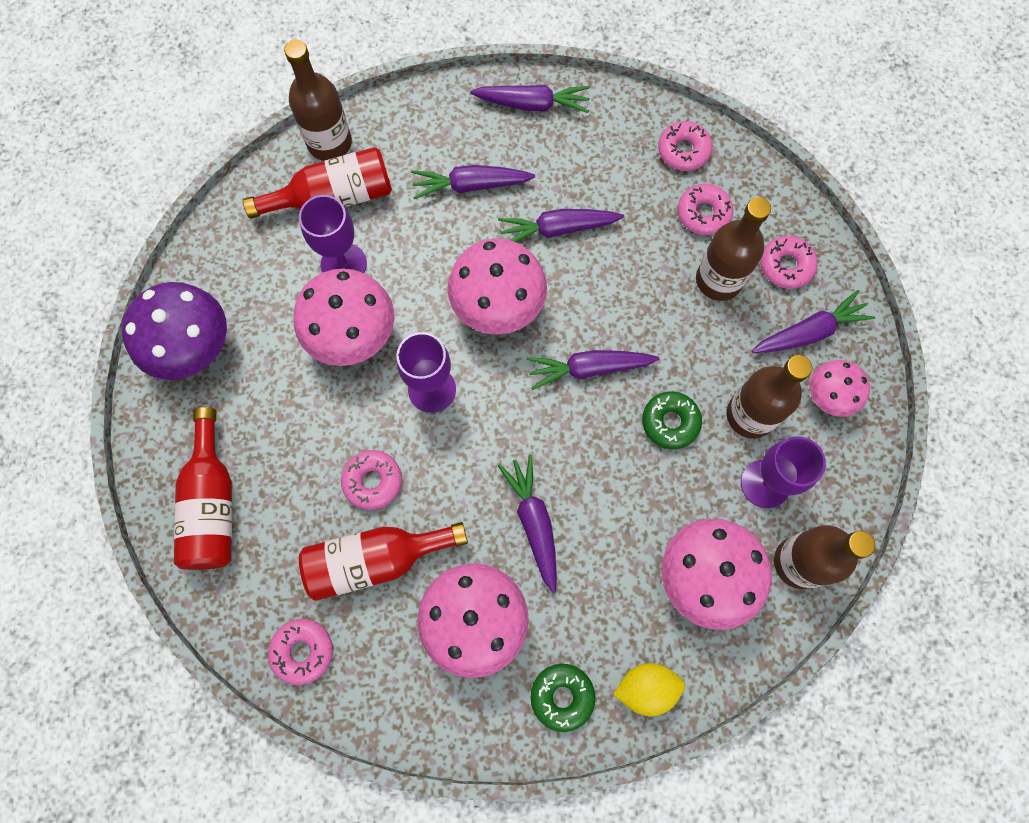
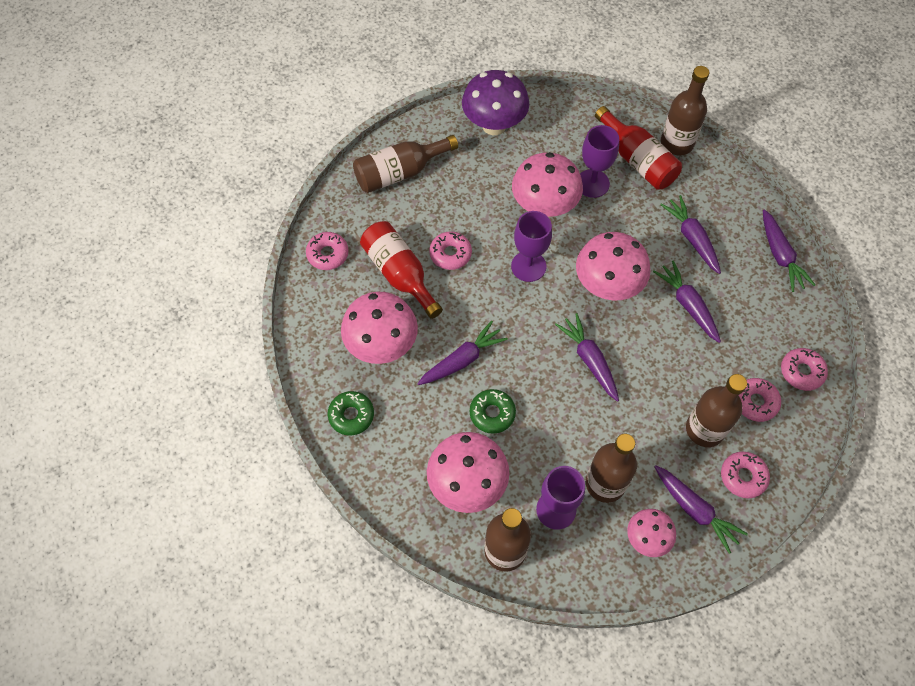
camera: 70 degrees right, 10 degrees down
red bottle [174,407,232,570] -> brown bottle [353,135,458,193]
yellow lemon [613,663,685,716] -> none
green donut [642,391,702,449] -> green donut moved to [470,389,516,434]

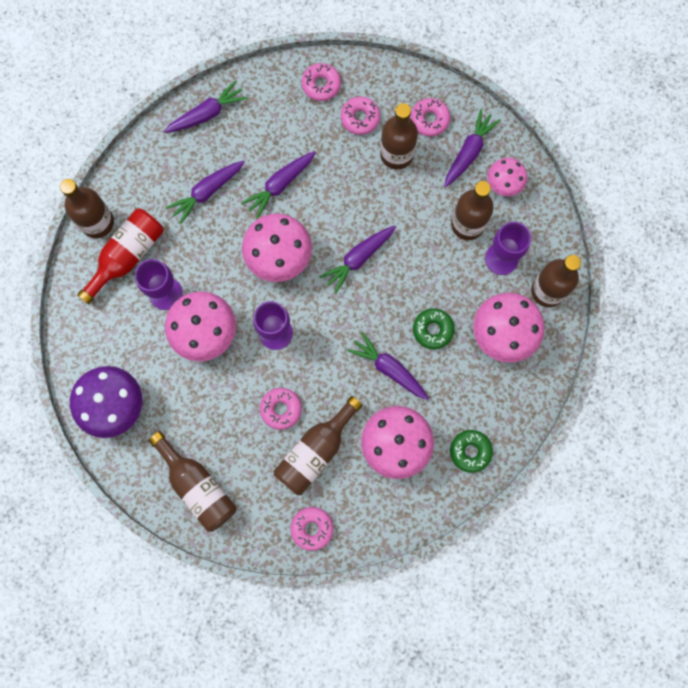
camera: 105 degrees left, 15 degrees up
red bottle [360,221,443,319] -> brown bottle [274,396,363,495]

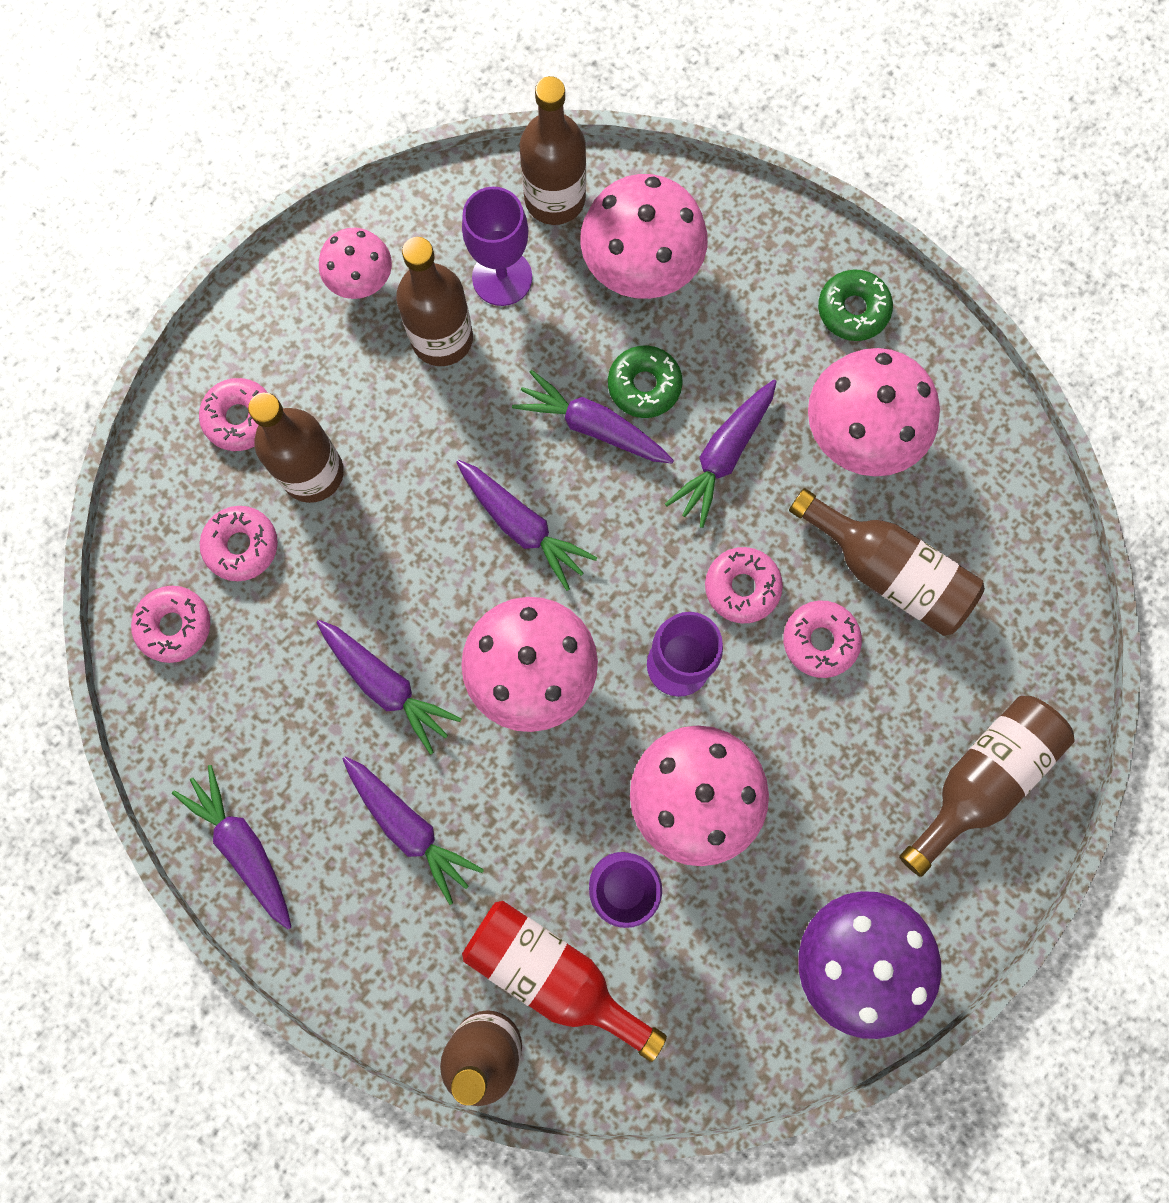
camera: 95 degrees left, 0 degrees up
pink donut [290,507,333,551] -> pink donut moved to [705,547,783,623]
purple carrot [444,109,501,187] -> purple carrot moved to [512,370,674,464]

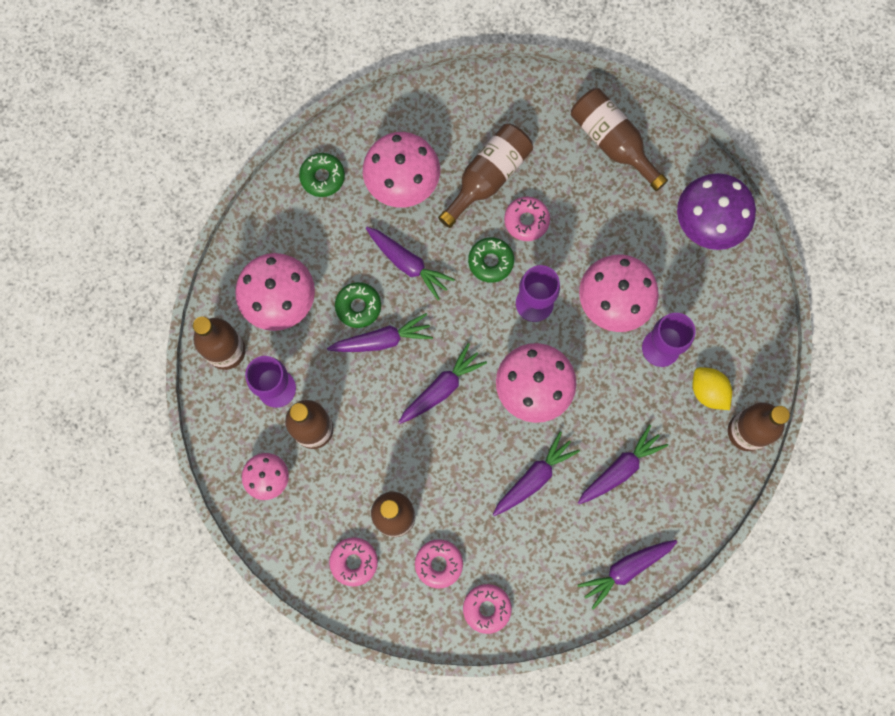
camera: 85 degrees left, 0 degrees up
red bottle [462,901,667,1062] -> yellow lemon [693,367,732,410]
purple carrot [512,370,674,464] -> purple carrot turned 135 degrees counterclockwise [327,313,433,352]
pink donut [705,547,783,623] -> green donut [468,237,514,283]

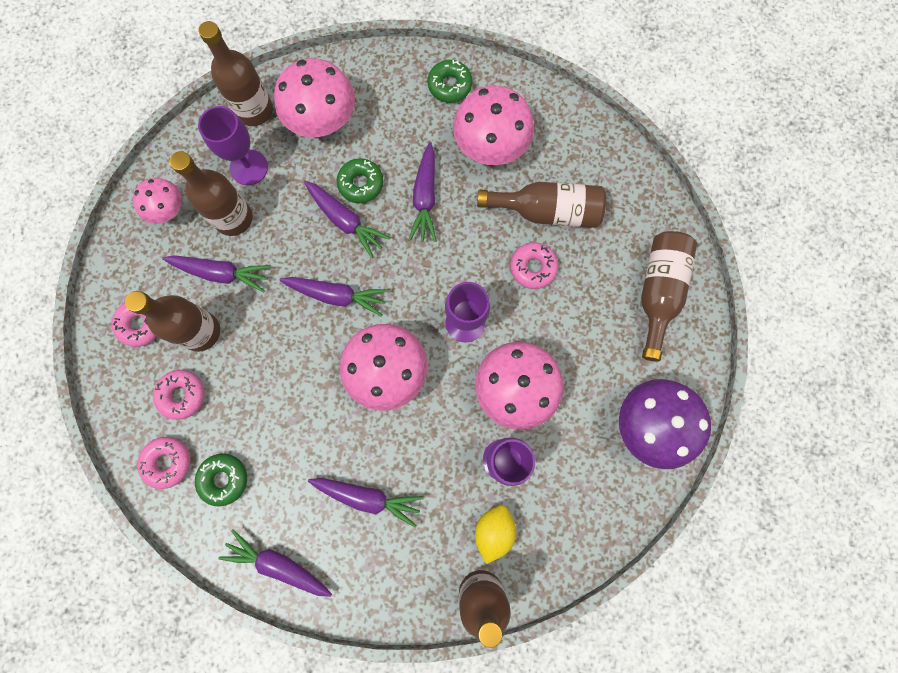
camera: 55 degrees right, 0 degrees up
green donut [468,237,514,283] -> green donut moved to [195,454,247,507]
purple carrot [493,431,580,516] -> purple carrot moved to [162,255,271,292]

